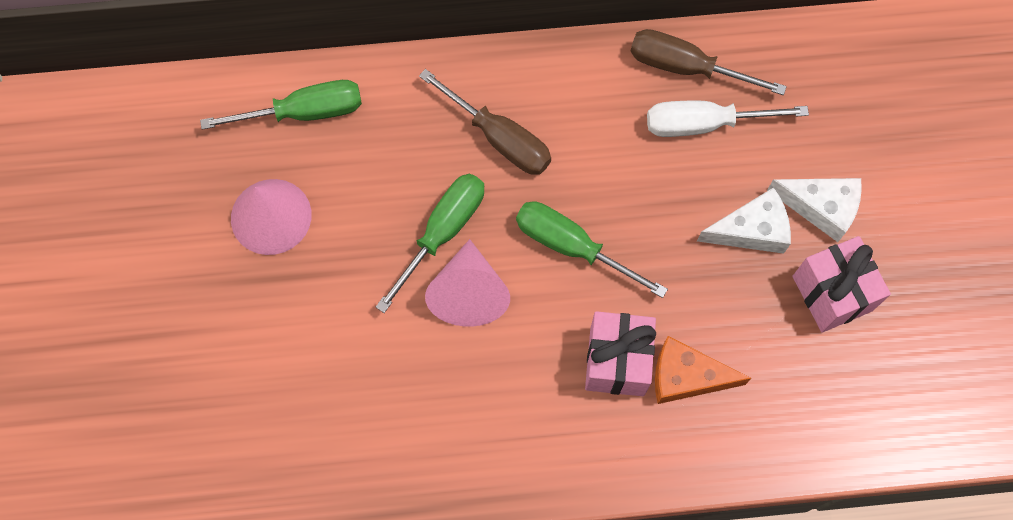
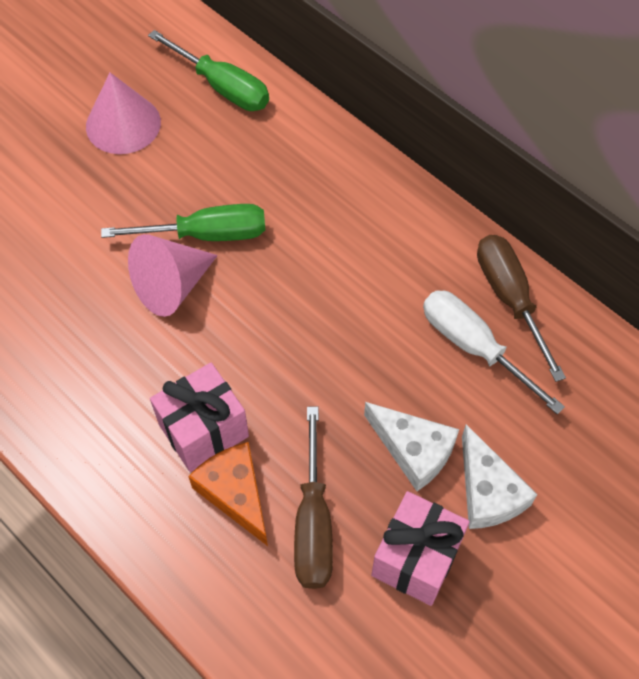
camera: 50 degrees right, 10 degrees down
brown screwdriver [419,69,551,175] -> brown screwdriver moved to [294,407,333,589]
green screwdriver [516,201,668,298] -> none

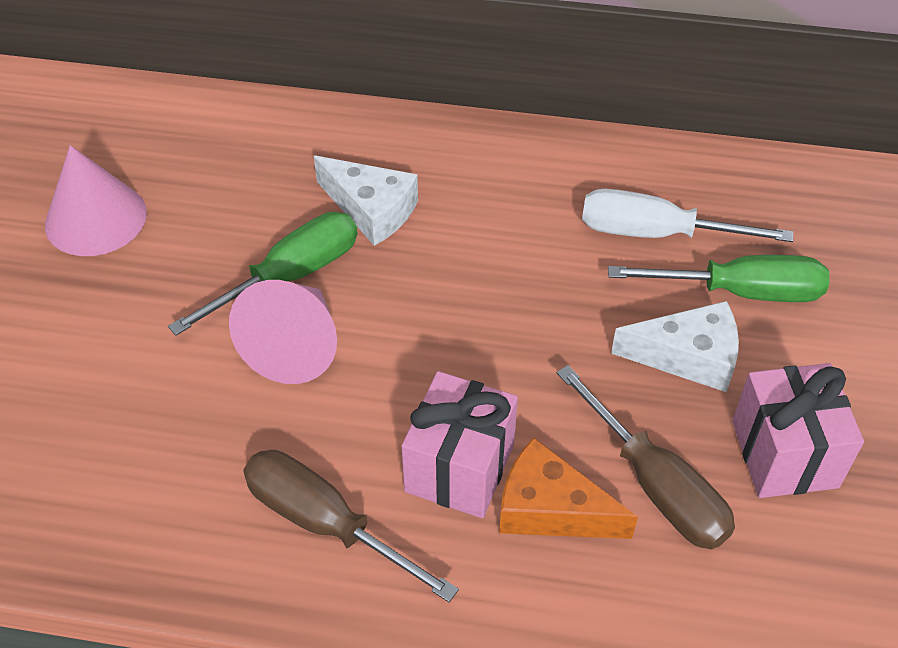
camera: 35 degrees left, 10 degrees down
green screwdriver [148,30,269,111] -> green screwdriver moved to [608,255,829,302]
white cheese [462,424,537,529] -> white cheese moved to [314,156,418,246]
brown screwdriver [477,235,566,382] -> brown screwdriver moved to [243,450,459,602]

